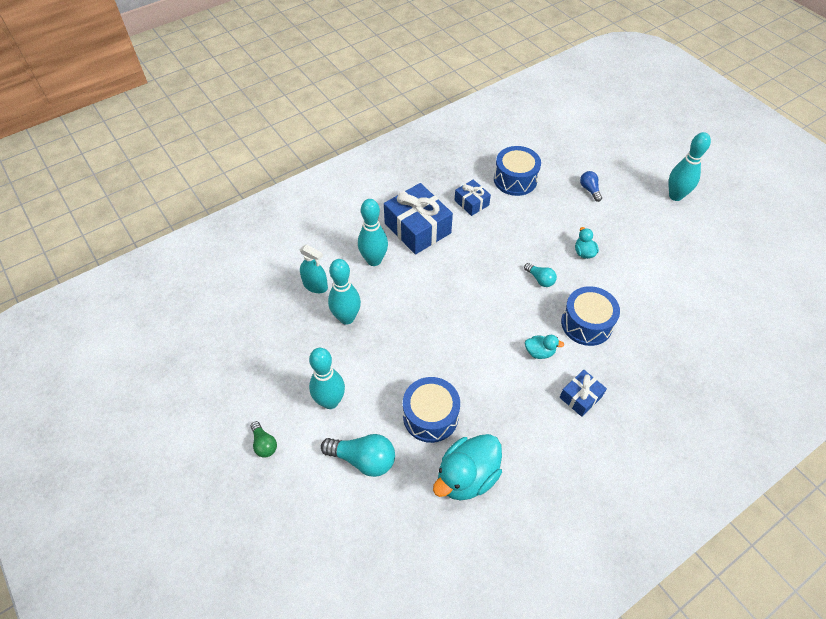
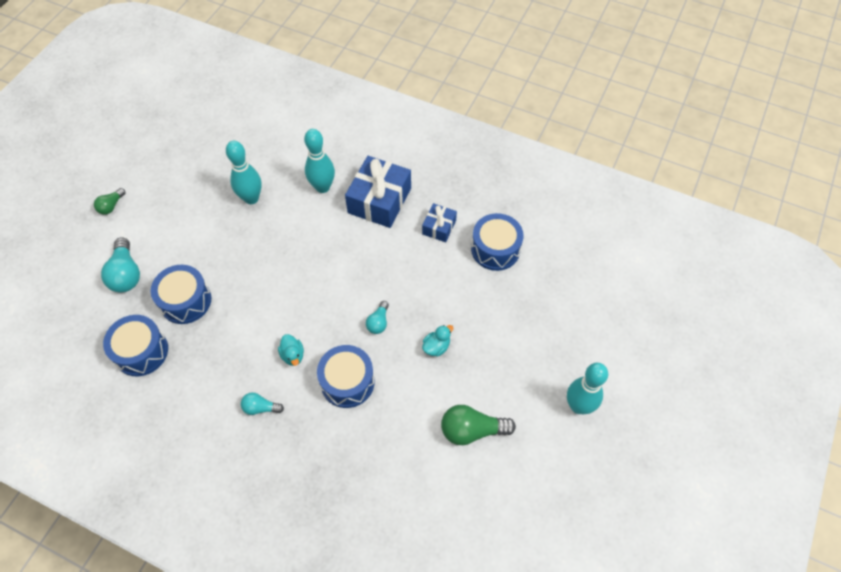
camera: 60 degrees right, 5 degrees up
turquoise spray bottle [300,244,328,293] -> none
turquoise bowling pin [309,348,345,409] -> none
turquoise duck [433,434,502,501] -> blue drum [103,315,168,376]
blue gift [560,370,607,417] -> turquoise light bulb [241,392,284,415]
blue light bulb [580,171,602,202] -> none
none -> green light bulb [441,405,516,445]

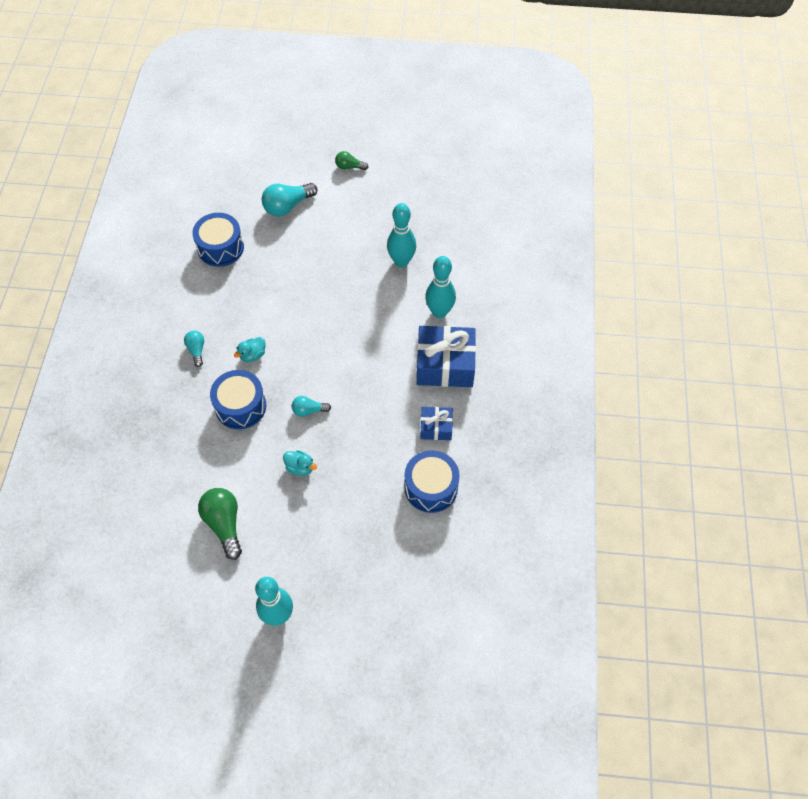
camera: 70 degrees right, 0 degrees up
blue drum [151,265,211,324] -> none

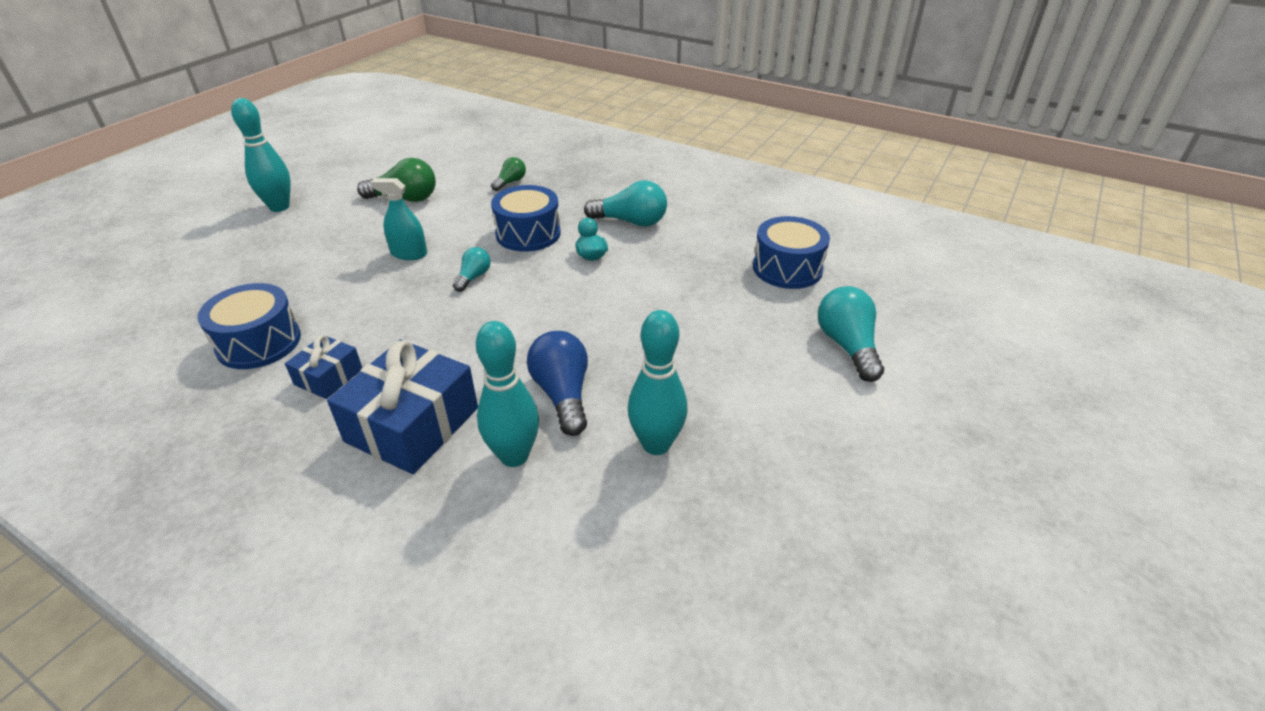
camera: 115 degrees right, 20 degrees down
turquoise light bulb [184,331,204,367] -> turquoise light bulb [584,180,667,227], size x1.75
turquoise duck [283,450,317,476] -> turquoise spray bottle [370,178,427,260]
green light bulb [335,151,368,170] -> green light bulb moved to [491,157,526,191]
none -> blue light bulb [527,331,588,436]

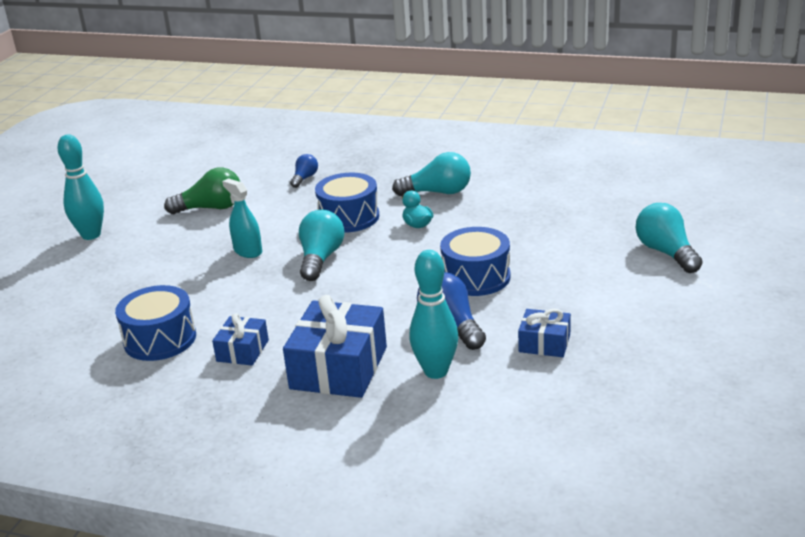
camera: 10 degrees left, 10 degrees down
turquoise spray bottle [370,178,427,260] -> turquoise spray bottle turned 45 degrees clockwise [222,178,262,258]
turquoise light bulb [453,247,491,292] -> turquoise light bulb [299,209,344,281], size x1.75
green light bulb [491,157,526,191] -> blue light bulb [290,154,318,188]
turquoise bowling pin [628,310,687,455] -> blue gift [518,309,571,357]
blue drum [753,216,830,289] -> blue drum moved to [440,227,510,296]

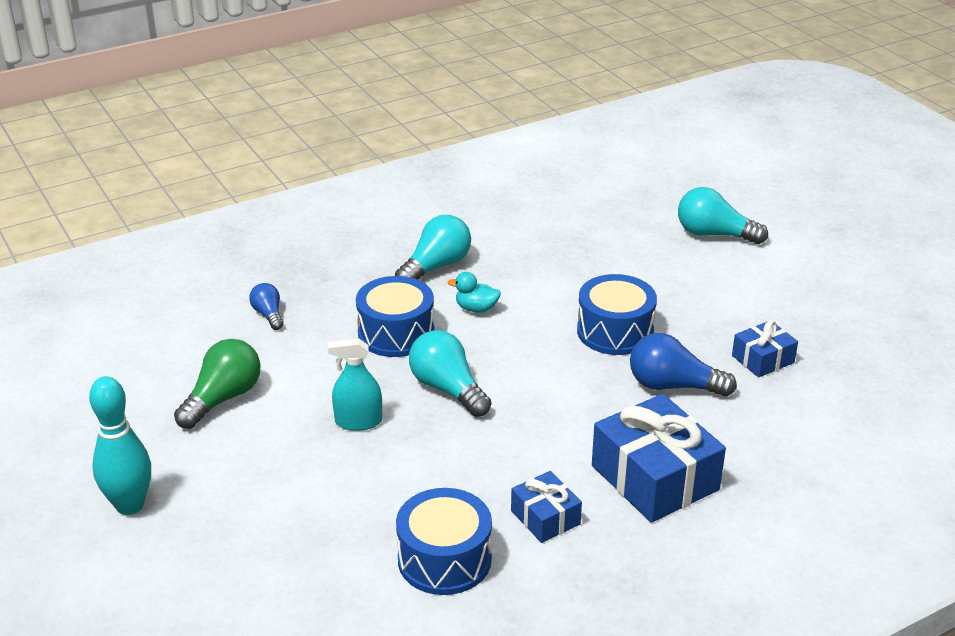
camera: 50 degrees left, 5 degrees up
turquoise bowling pin [409,250,458,379] -> none

